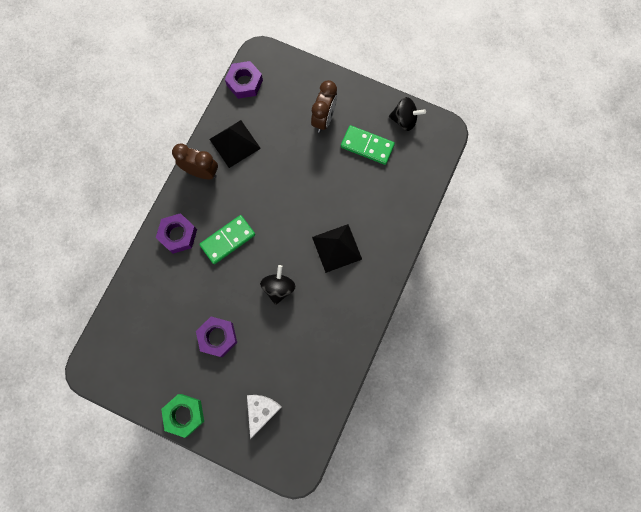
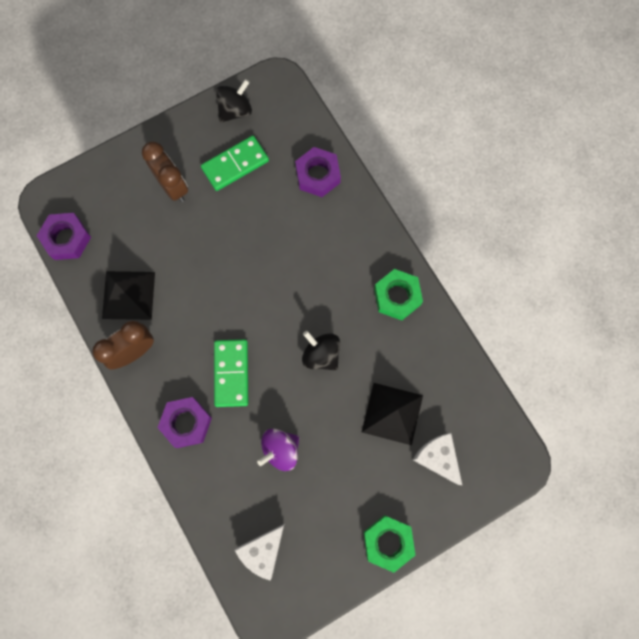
camera: 55 degrees left, 0 degrees up
purple nut [196,317,237,357] -> purple nut moved to [295,147,341,197]
black pyramid [312,224,362,273] -> black pyramid moved to [362,383,423,445]
none -> white cheese [235,524,284,581]
none -> purple spinning top [257,429,300,471]
none -> green nut [374,269,423,321]

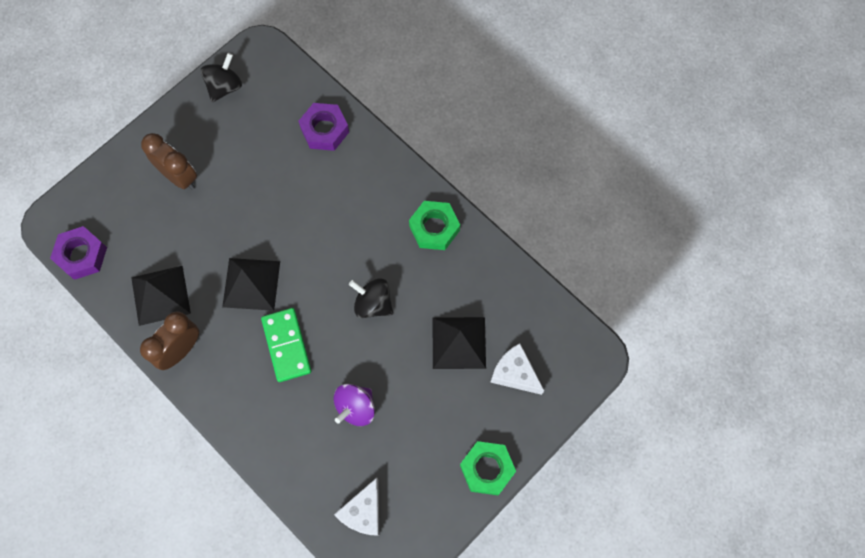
camera: 15 degrees left, 5 degrees down
purple nut [157,397,212,448] -> none
green domino [201,136,269,191] -> none
none -> black pyramid [222,258,280,311]

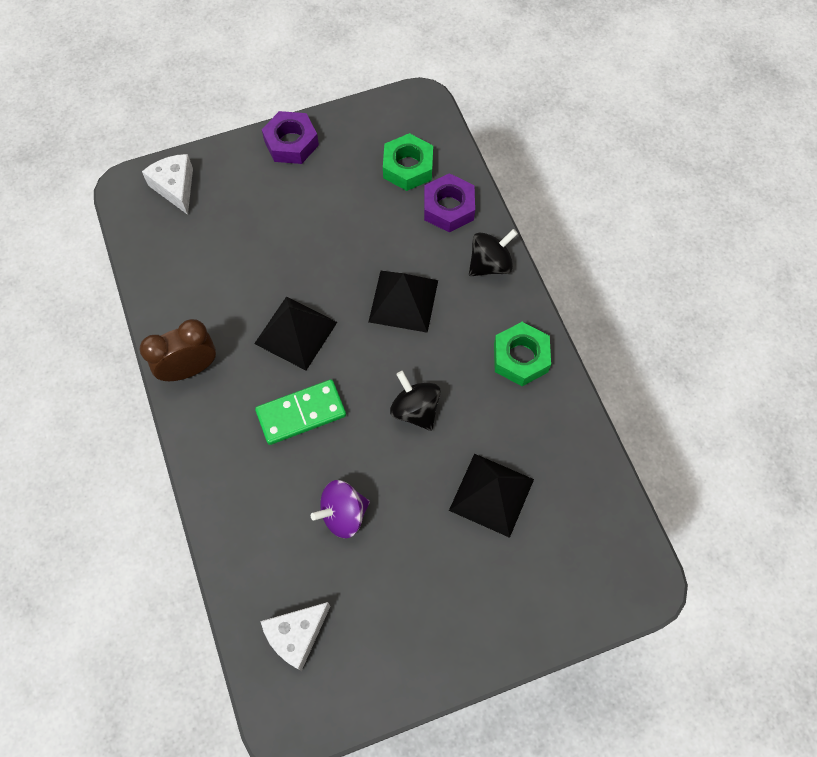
camera: 25 degrees right, 5 degrees down
purple nut [50,226,107,280] -> purple nut moved to [262,111,319,164]
black pyramid [131,266,191,326] -> black pyramid moved to [369,271,438,333]
brown clock [141,133,197,190] -> none
black spinning top [201,53,242,102] -> black spinning top moved to [469,229,518,276]
green domino [261,308,312,382] -> green domino turned 60 degrees clockwise [255,380,346,445]
green nut [460,441,516,495] -> green nut moved to [383,133,433,191]
white cheese [490,343,544,395] -> white cheese moved to [142,154,193,215]

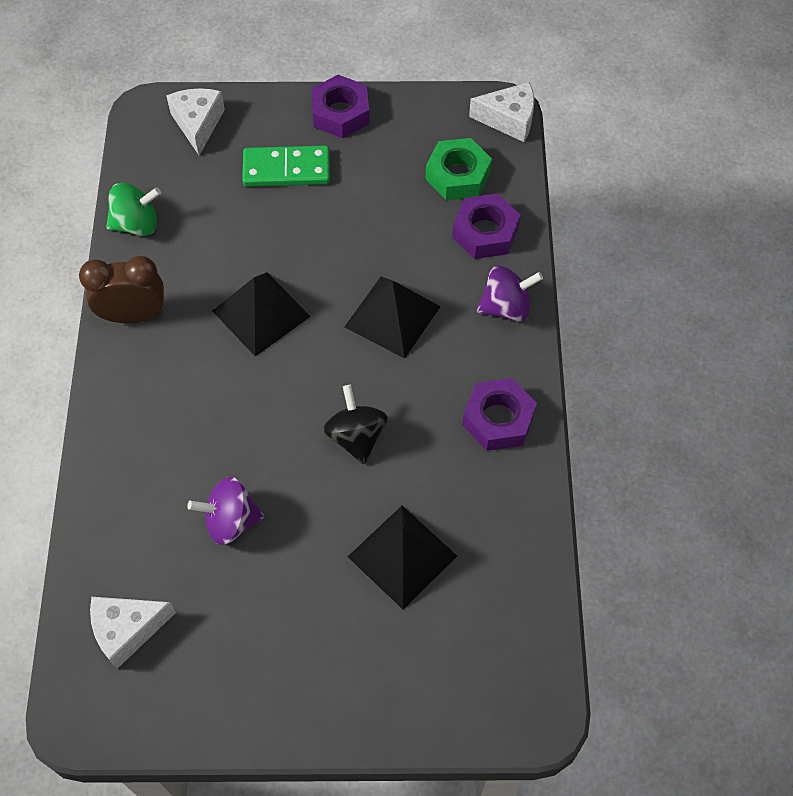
camera: 20 degrees right, 5 degrees down
green domino [255,380,346,445] -> green domino moved to [242,146,330,187]
black spinning top [469,229,518,276] -> purple spinning top [477,265,543,322]
green nut [494,322,551,386] -> purple nut [462,378,537,451]
none -> green spinning top [106,183,161,236]
none -> white cheese [469,82,534,142]

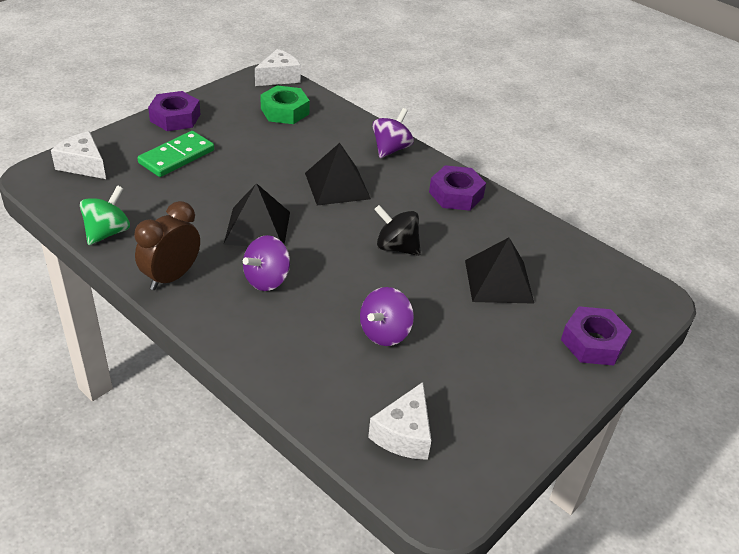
camera: 50 degrees left, 20 degrees down
purple nut [452,193,520,259] -> purple nut moved to [561,306,632,366]
none -> purple spinning top [243,235,290,291]

